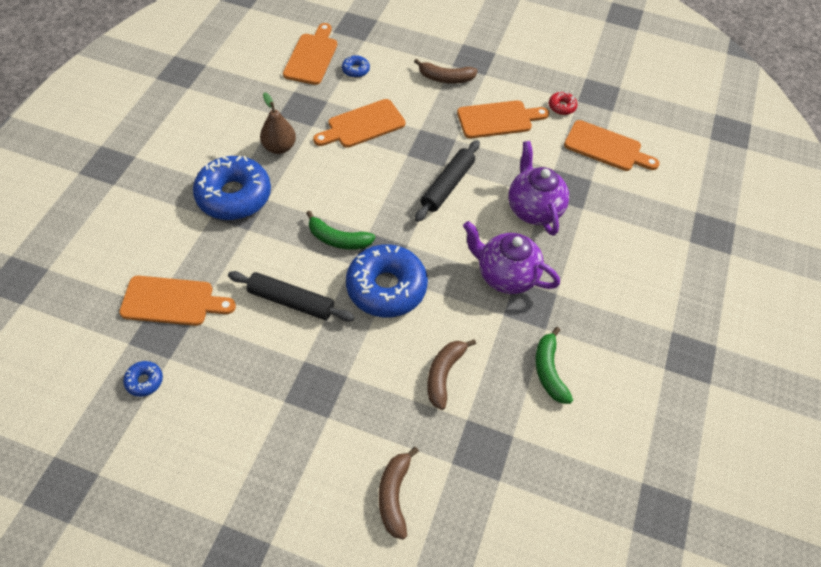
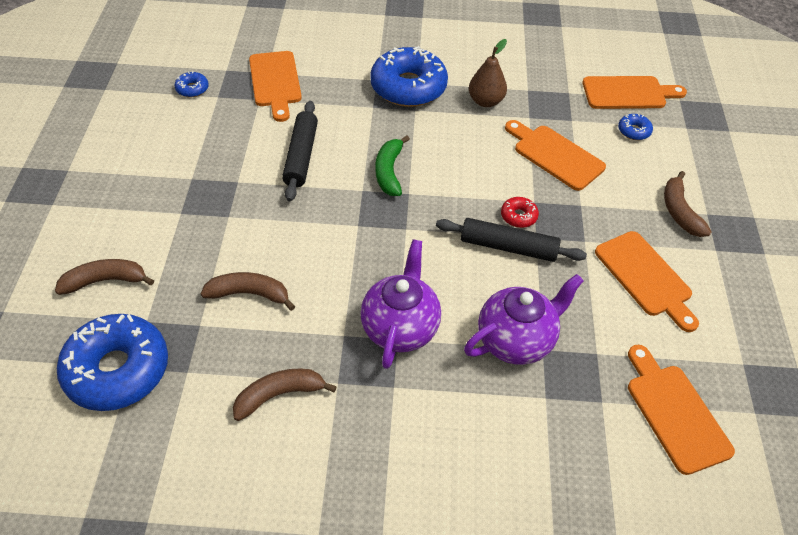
camera: 75 degrees right, 5 degrees down
blue donut [346,244,428,318] -> blue donut moved to [57,314,168,411]
green banana [535,327,573,404] -> brown banana [233,368,337,421]
red donut [549,91,577,115] -> red donut moved to [501,197,539,228]
orange cutting board [564,120,659,171] -> orange cutting board turned 150 degrees clockwise [628,345,735,475]

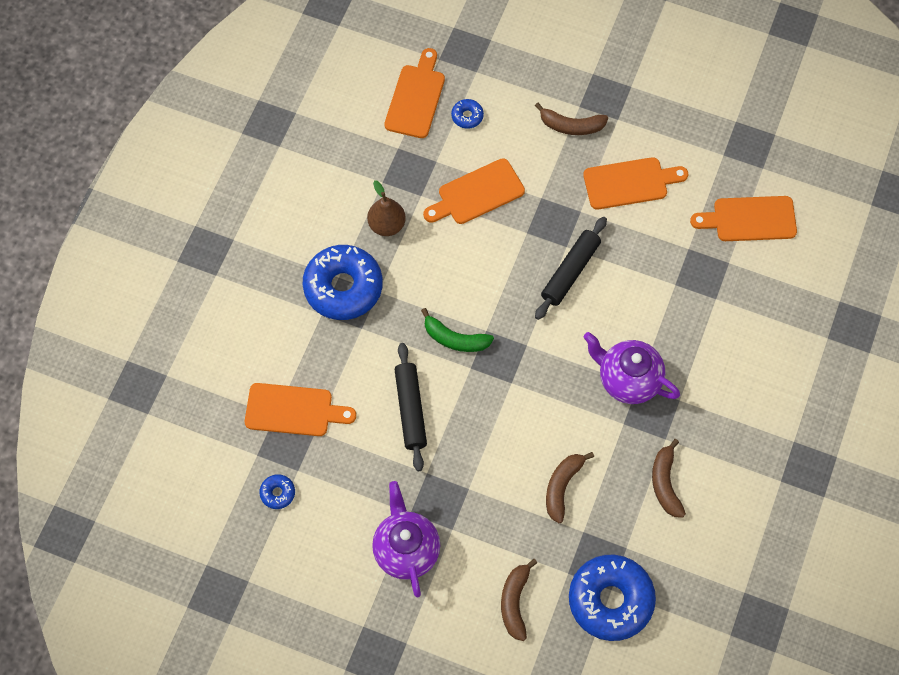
camera: 70 degrees left, 15 degrees up
black rolling pin [282,101,318,202] -> black rolling pin turned 60 degrees clockwise [394,343,427,471]
purple teapot [464,274,584,365] -> purple teapot moved to [372,481,440,597]
red donut [501,197,539,228] -> none

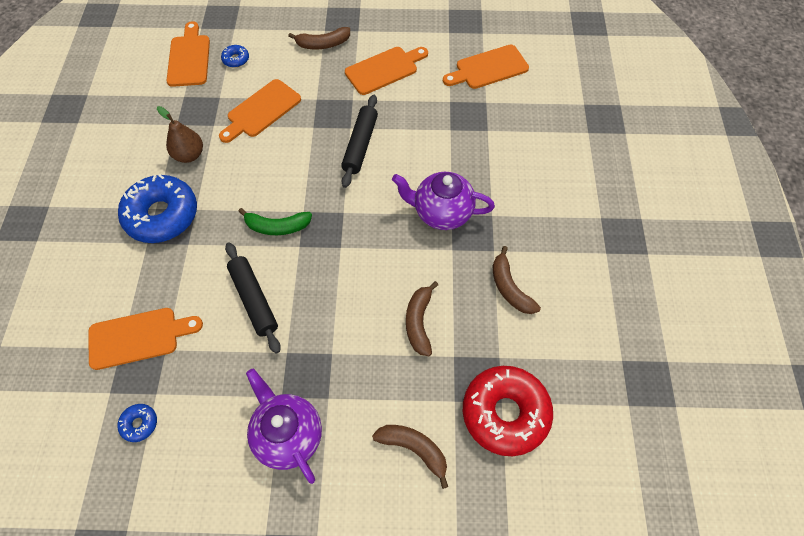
camera: 20 degrees left, 5 degrees down
brown banana [501,559,537,641] -> brown banana turned 135 degrees clockwise [372,425,448,489]
blue donut [569,555,656,641] -> red donut [463,366,553,456]

